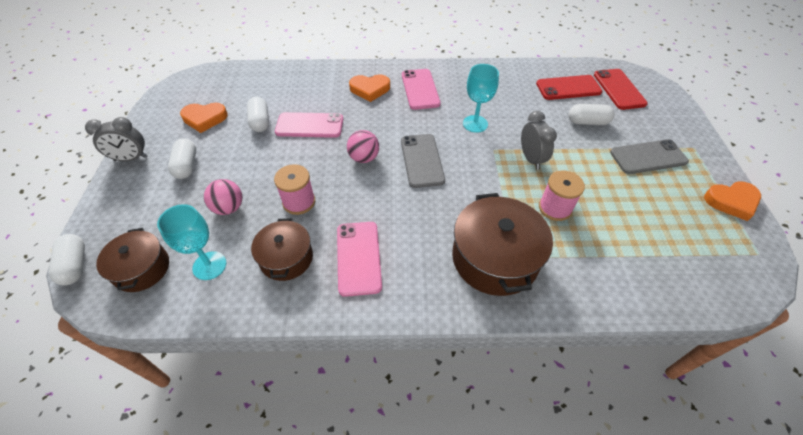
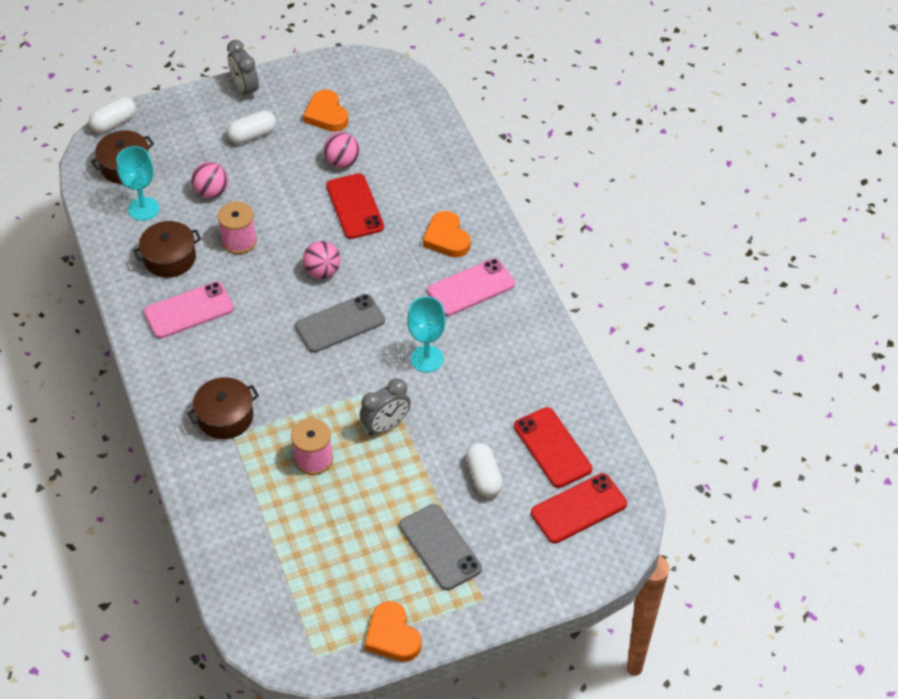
camera: 70 degrees right, 0 degrees up
white capsule [247,97,269,132] -> pink ball [323,132,359,168]
pink phone [275,112,343,138] -> red phone [326,173,384,239]
brown pot [452,193,553,296] -> brown pot [187,377,259,439], size x0.61

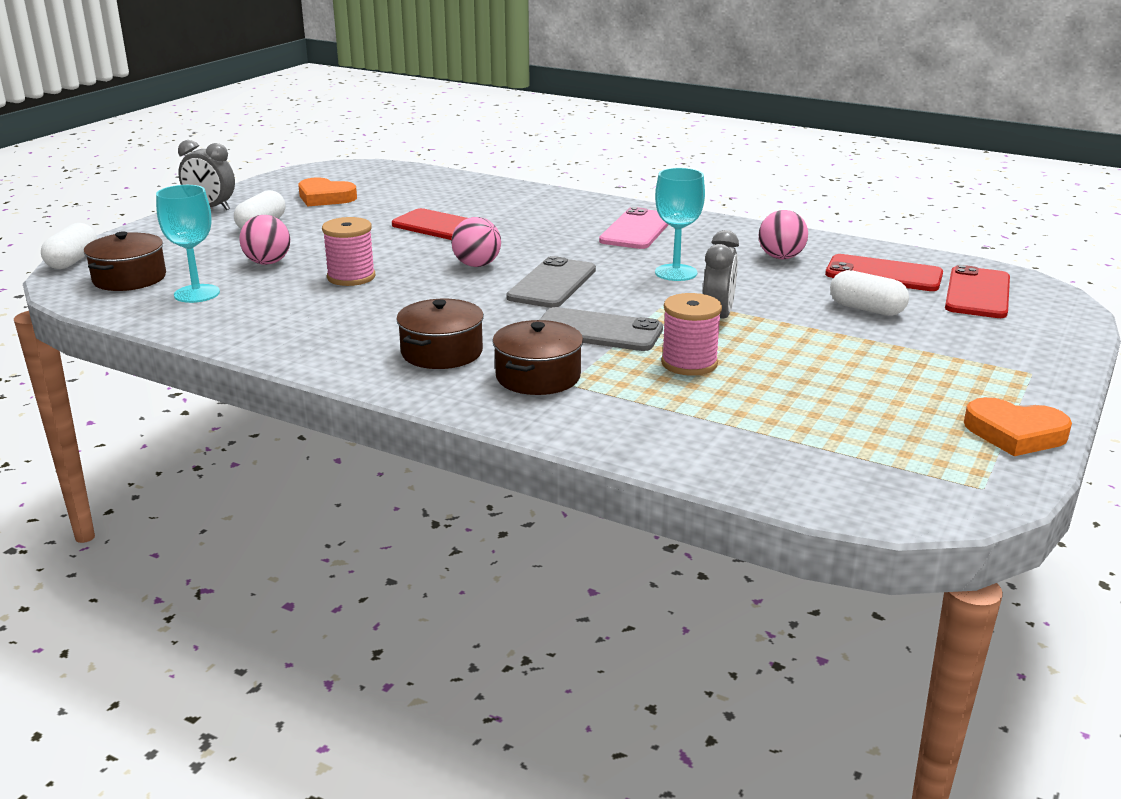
camera: 40 degrees left, 25 degrees down
brown pot [133,221,201,278] -> brown pot moved to [396,299,484,369]
pink phone [144,281,234,339] -> none
pink ball [323,132,359,168] -> pink ball moved to [759,210,808,259]
grey phone [399,504,482,591] -> grey phone moved to [539,307,663,351]
orange heart [423,211,471,257] -> none

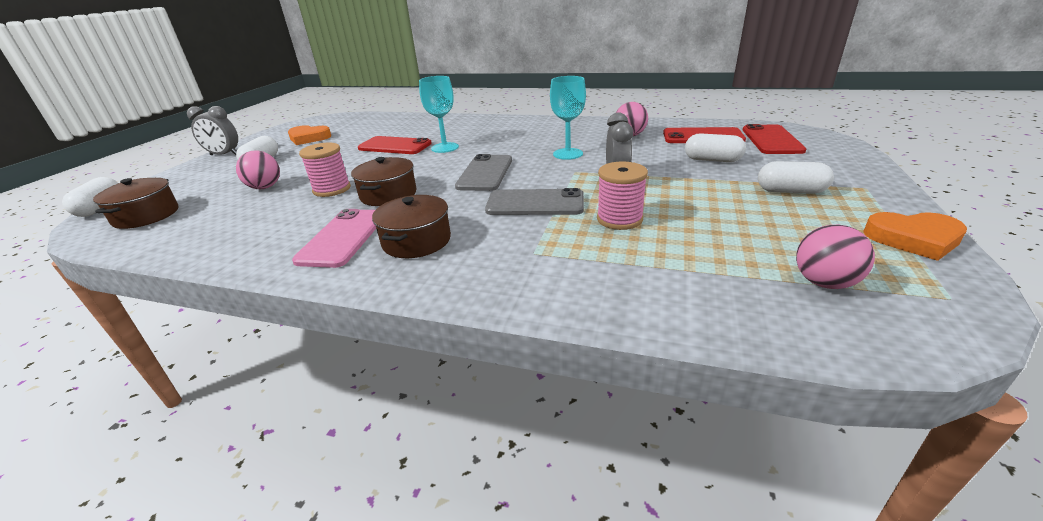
camera: 10 degrees left, 5 degrees up
turquoise goblet [156,185,220,303] -> turquoise goblet moved to [419,76,459,153]
pink ball [451,217,501,267] -> pink ball moved to [796,225,875,289]
brown pot [492,320,583,395] -> brown pot moved to [351,157,416,206]
pink phone [599,207,668,249] -> pink phone moved to [292,209,376,268]
none -> white capsule [758,161,834,194]

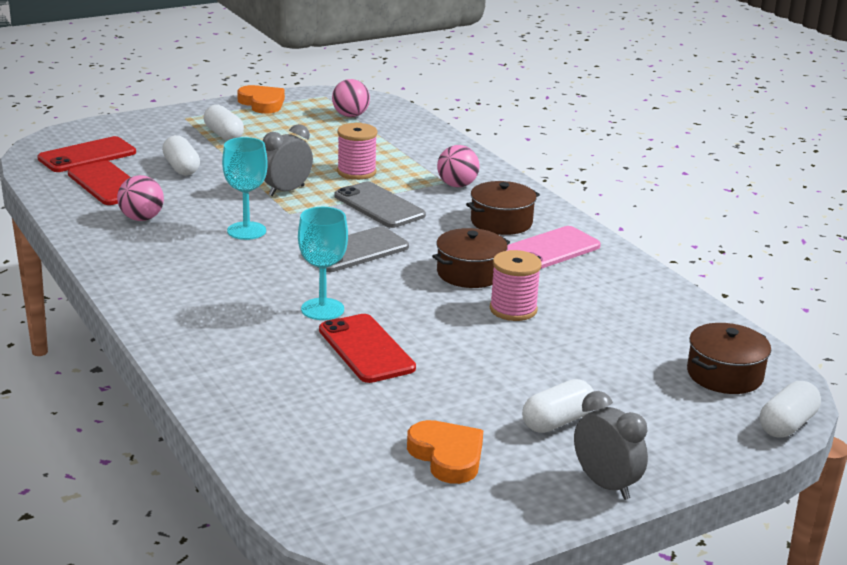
camera: 140 degrees left, 5 degrees down
pink ball [236,150,280,189] -> pink ball moved to [437,145,480,187]

